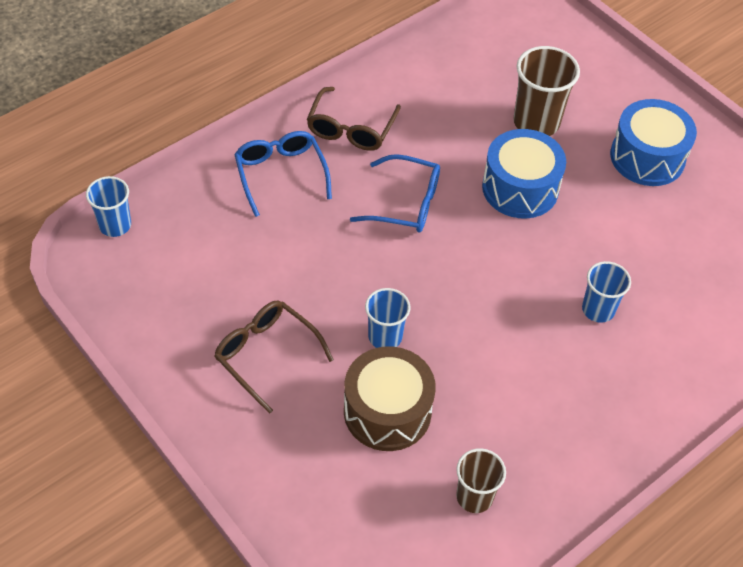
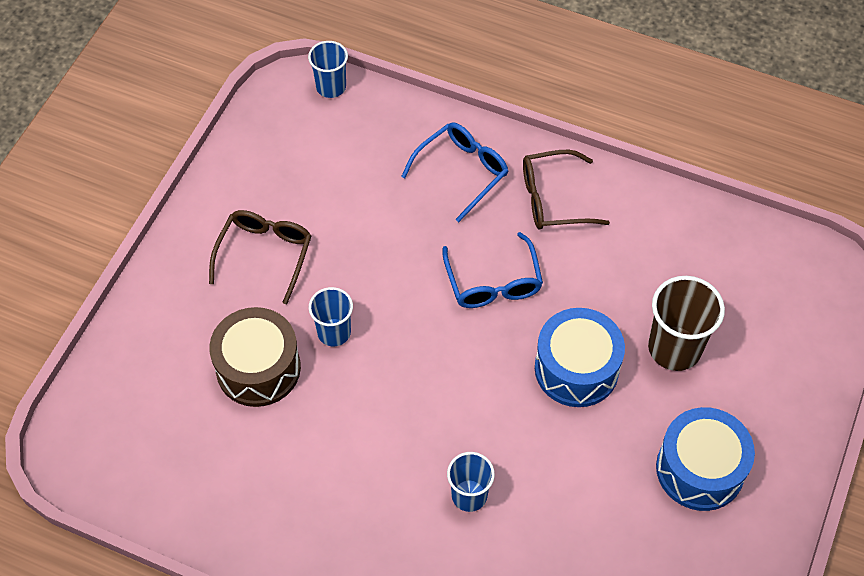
camera: 65 degrees right, 5 degrees up
brown cup [456,448,506,513] -> none

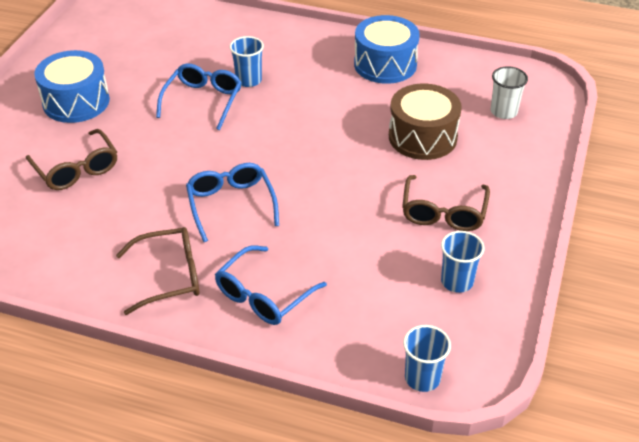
camera: 175 degrees right, 15 degrees down
blue cup [309,287,353,346] -> blue cup moved to [441,231,484,293]
blue drum [535,308,625,407] -> blue drum moved to [354,15,420,84]
brown cup [648,276,725,371] -> brown glasses [26,129,117,190]
none -> blue glasses [156,64,242,130]
none -> white cup [491,66,528,119]

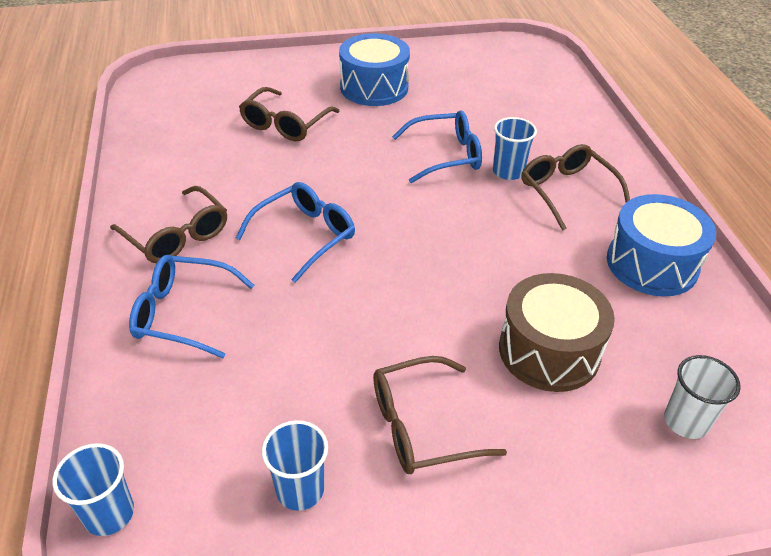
camera: 60 degrees right, 0 degrees up
none -> brown glasses [521,144,630,231]

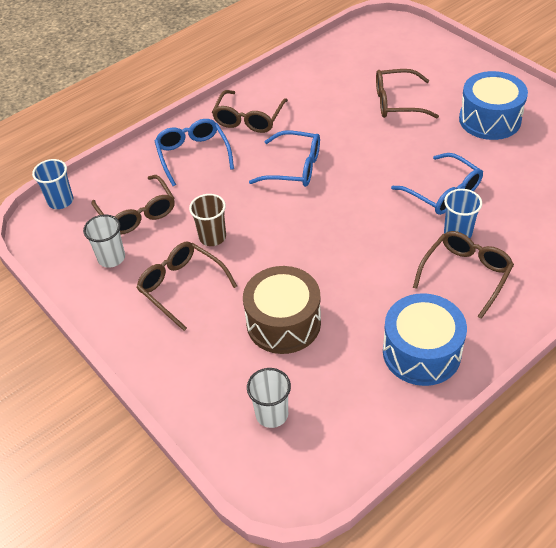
camera: 65 degrees right, 5 degrees up
blue cup [262,420,328,511] -> white cup [83,215,125,268]
none -> brown glasses [92,175,174,235]
none -> brown cup [189,194,226,246]

